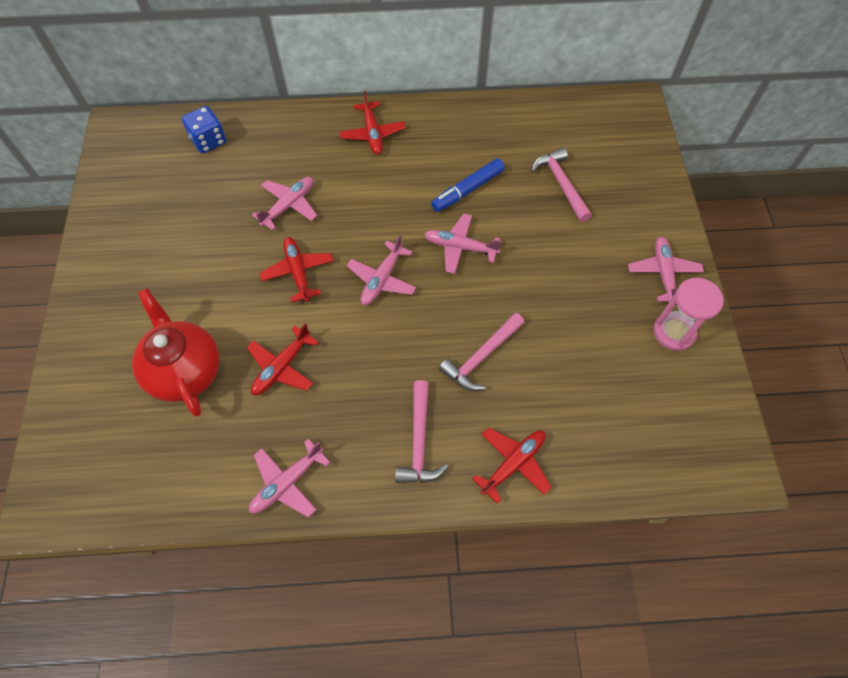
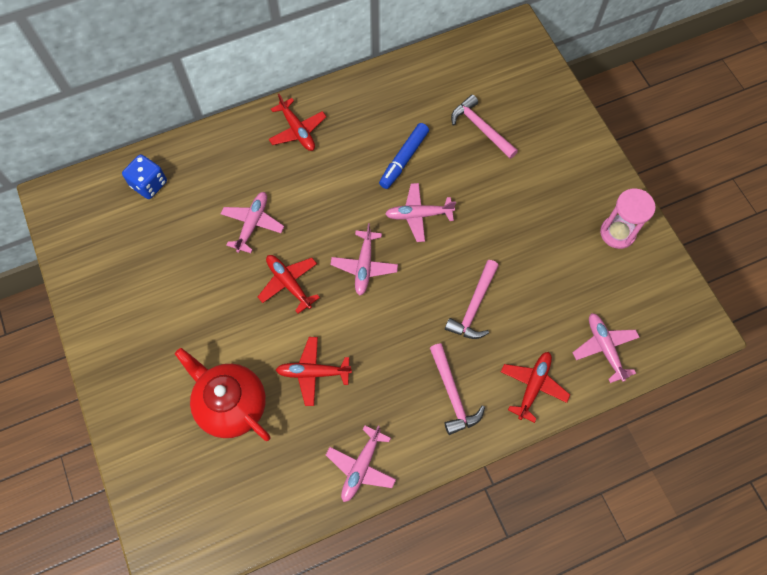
camera: 20 degrees left, 5 degrees up
red plane [247,323,319,395] -> red plane turned 75 degrees clockwise [276,337,352,406]
pink plane [628,237,704,301] -> pink plane moved to [572,313,640,383]

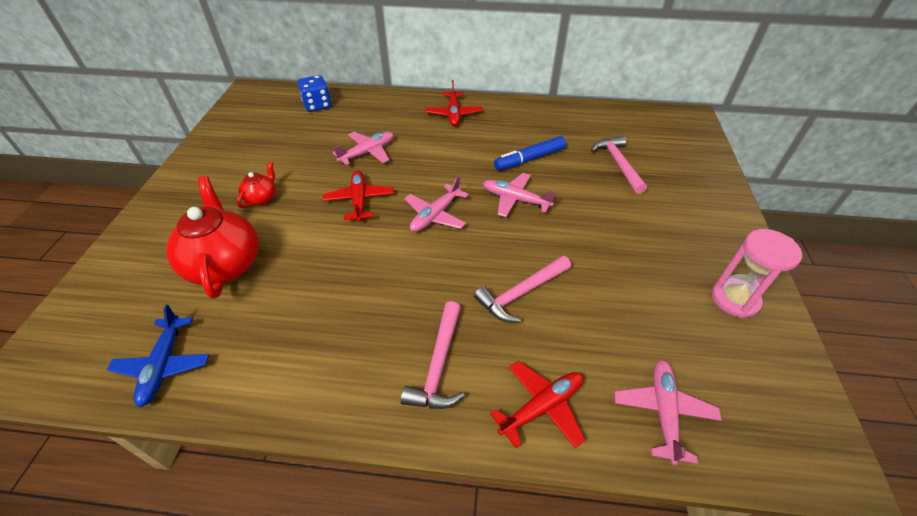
camera: 30 degrees right, 20 degrees down
red plane [276,337,352,406] -> none
pink plane [326,425,396,502] -> none
none -> blue plane [107,304,209,407]
none -> red teapot [237,161,276,208]

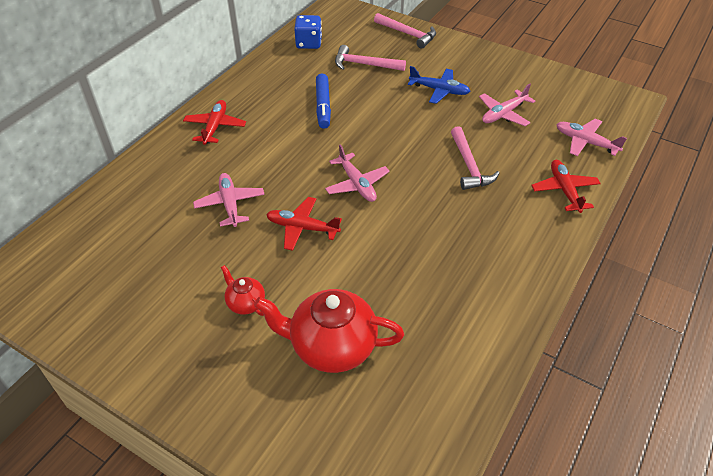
camera: 65 degrees left, 0 degrees up
blue plane [107,304,209,407] -> blue plane moved to [408,66,470,104]
blue dice [297,75,331,112] -> blue dice moved to [294,15,322,49]
pink hammer [401,301,465,409] -> pink hammer moved to [374,13,436,48]
red plane [425,80,482,126] -> red plane turned 105 degrees counterclockwise [183,100,246,145]
pink plane [483,173,556,217] -> pink plane moved to [479,83,535,126]
pink hourglass [712,229,802,318] -> none

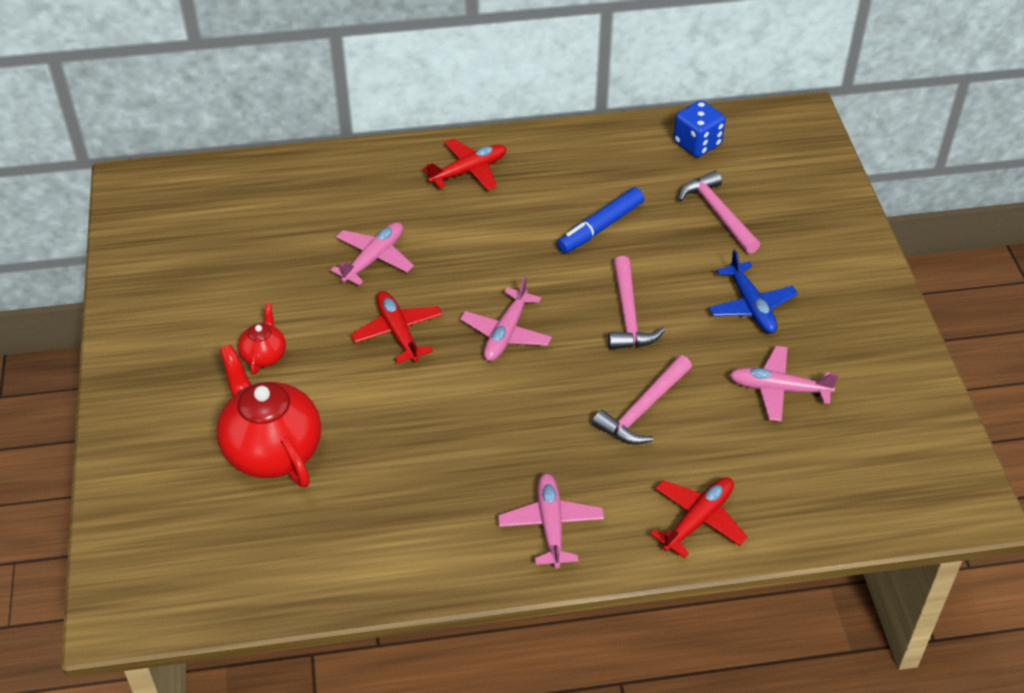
camera: 50 degrees right, 0 degrees up
pink hammer [374,13,436,48] -> pink hammer moved to [608,256,665,350]
pink plane [556,119,627,156] -> pink plane moved to [498,473,604,568]

